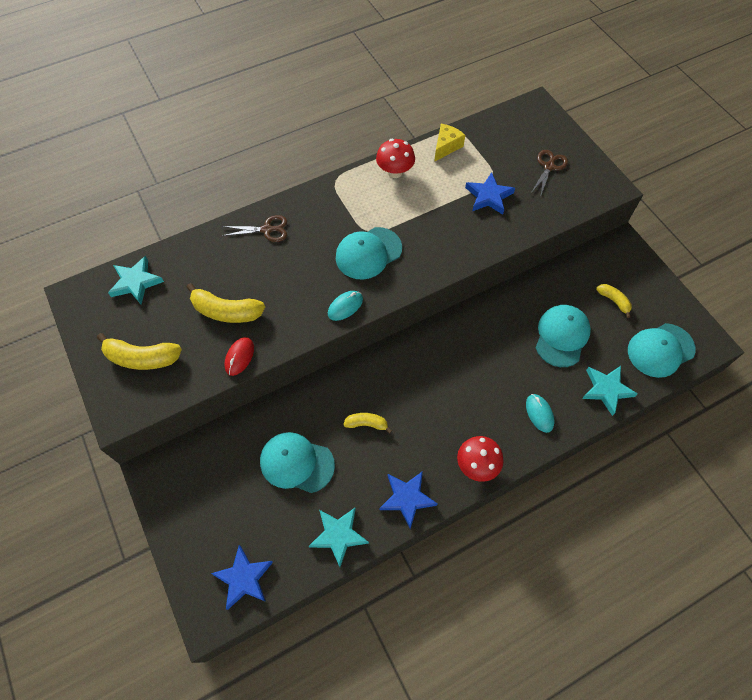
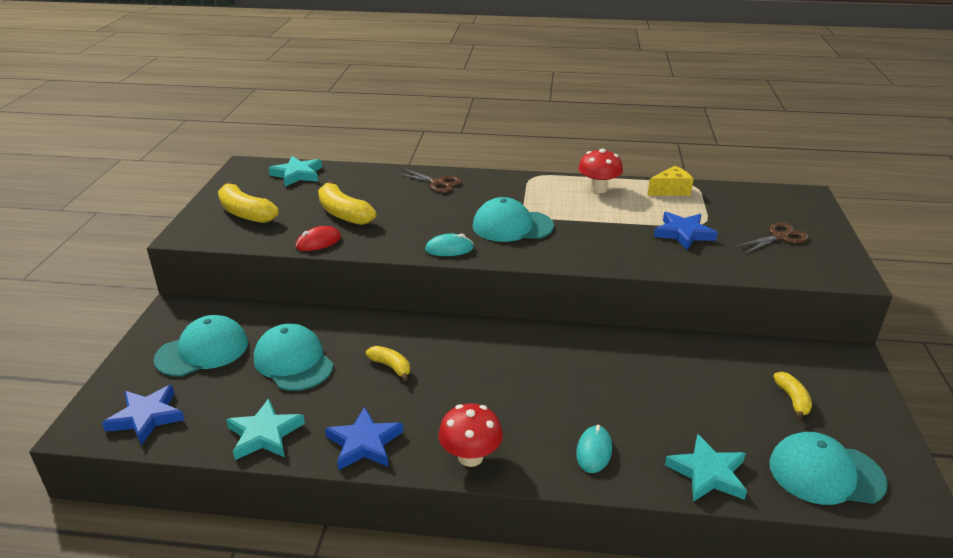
camera: 35 degrees right, 30 degrees down
turquoise cap [536,305,591,367] -> turquoise cap moved to [154,315,248,376]

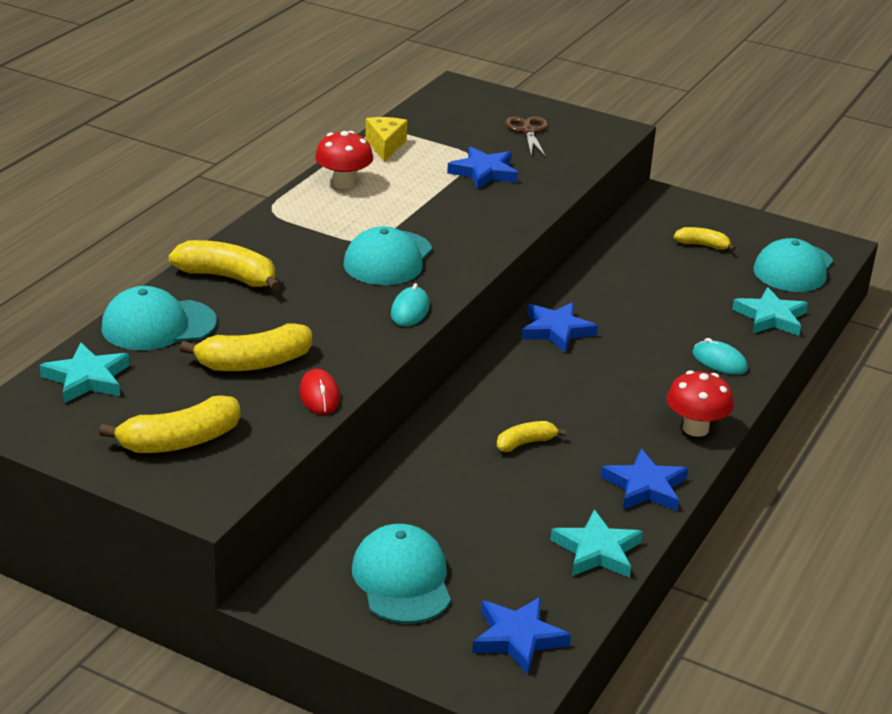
camera: 70 degrees left, 0 degrees up
turquoise cap [254,324,334,391] -> turquoise cap moved to [102,286,217,350]
brown scissors [396,168,462,193] -> yellow banana [168,240,280,291]
none -> blue star [522,302,598,352]

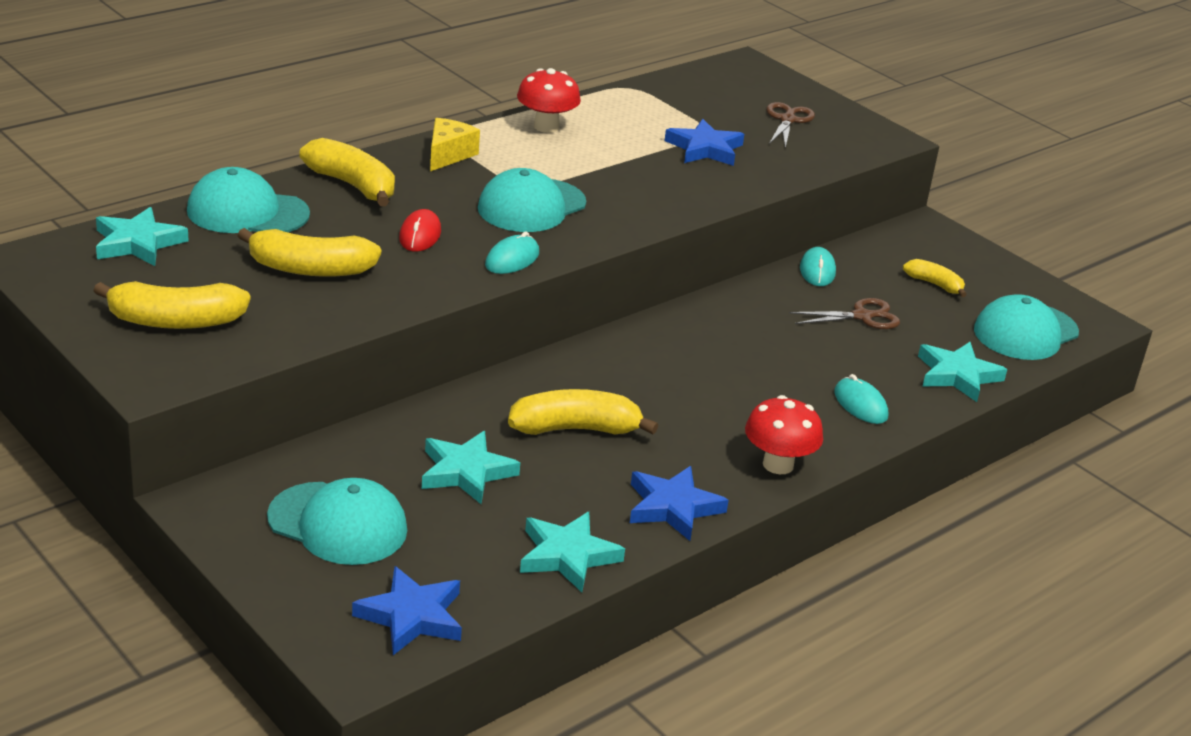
camera: 20 degrees right, 0 degrees up
red mouse [299,369,340,415] -> red mouse moved to [399,209,441,252]
turquoise cap [352,524,451,624] -> turquoise cap turned 105 degrees clockwise [267,478,407,565]
yellow cheese [365,117,407,162] -> yellow cheese moved to [430,118,480,171]
yellow banana [497,421,566,452] -> yellow banana [508,389,658,435], size x1.73
blue star [522,302,598,352] -> none
none -> turquoise star [422,431,520,504]
none -> brown scissors [789,298,900,329]
none -> turquoise mouse [800,247,836,286]

